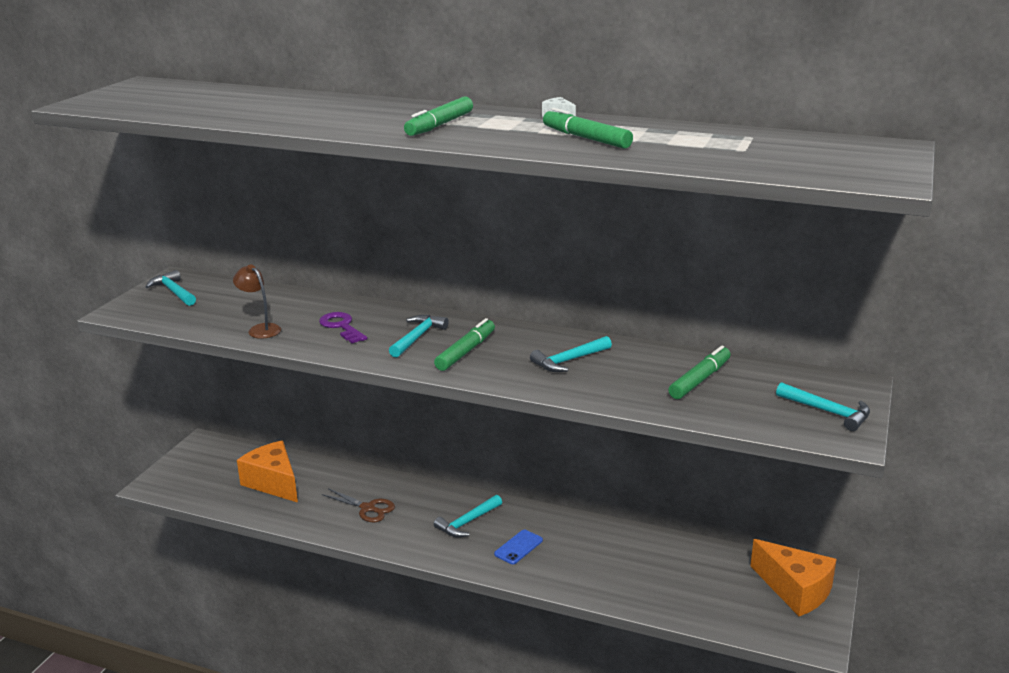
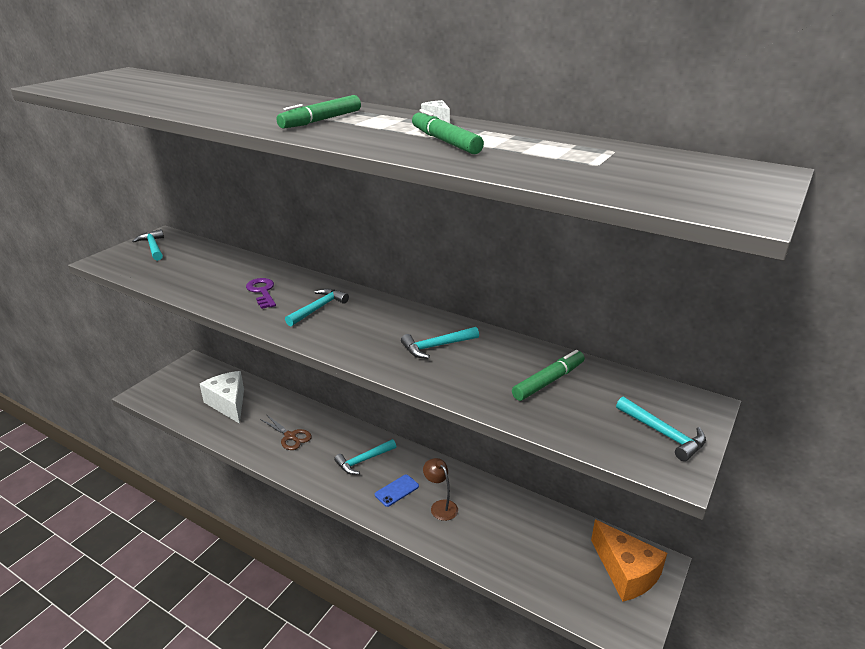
camera: 10 degrees right, 5 degrees up
brown lamp [233,264,281,339] -> brown lamp moved to [423,458,458,521]
orange cheese [237,441,298,503] -> white cheese [200,371,244,424]
green marker [434,318,495,371] -> none

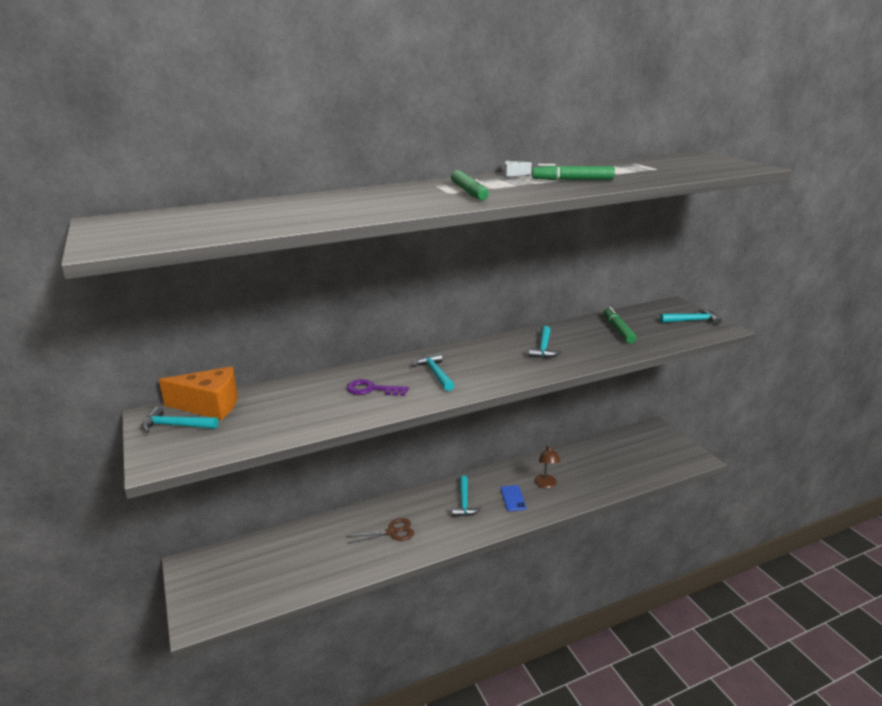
camera: 55 degrees left, 5 degrees down
white cheese [200,371,244,424] -> none
brown lamp [423,458,458,521] -> brown lamp turned 90 degrees counterclockwise [534,444,561,488]
orange cheese [591,520,667,602] -> orange cheese moved to [159,367,238,420]

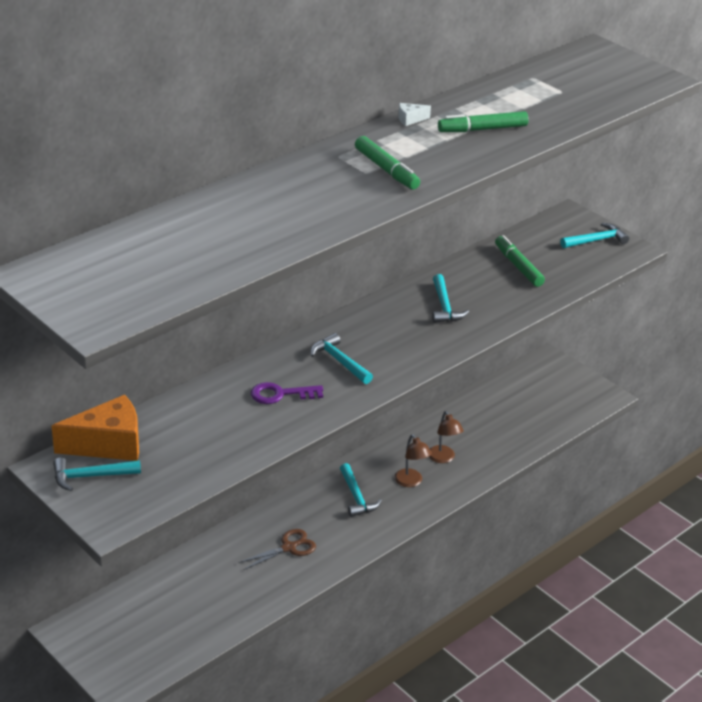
camera: 20 degrees left, 10 degrees up
blue phone [501,485,526,511] -> brown lamp [394,434,432,487]

